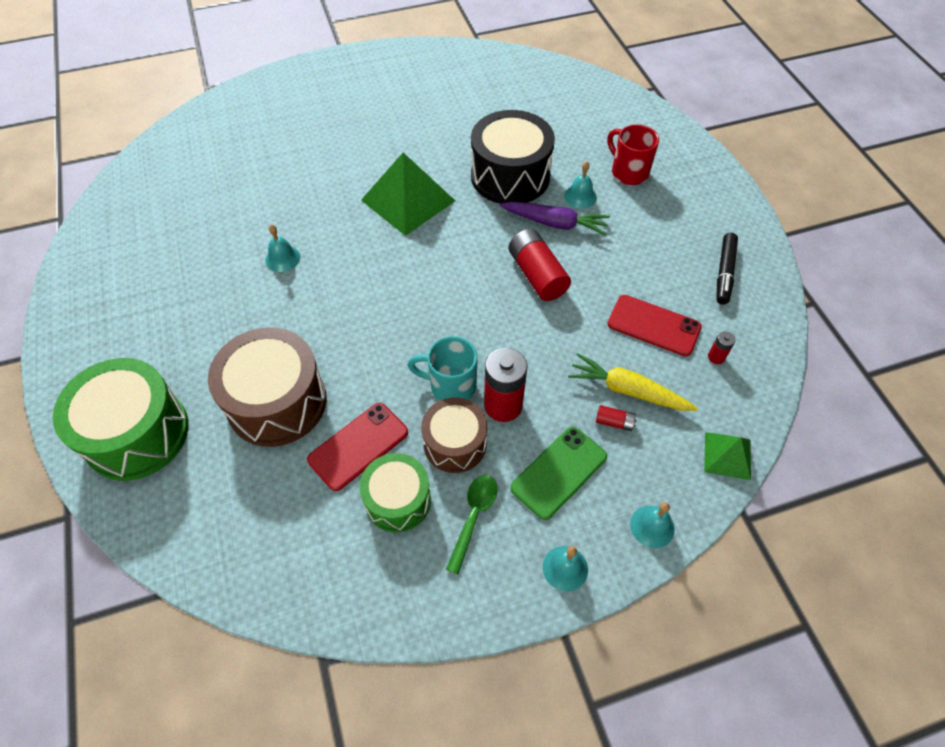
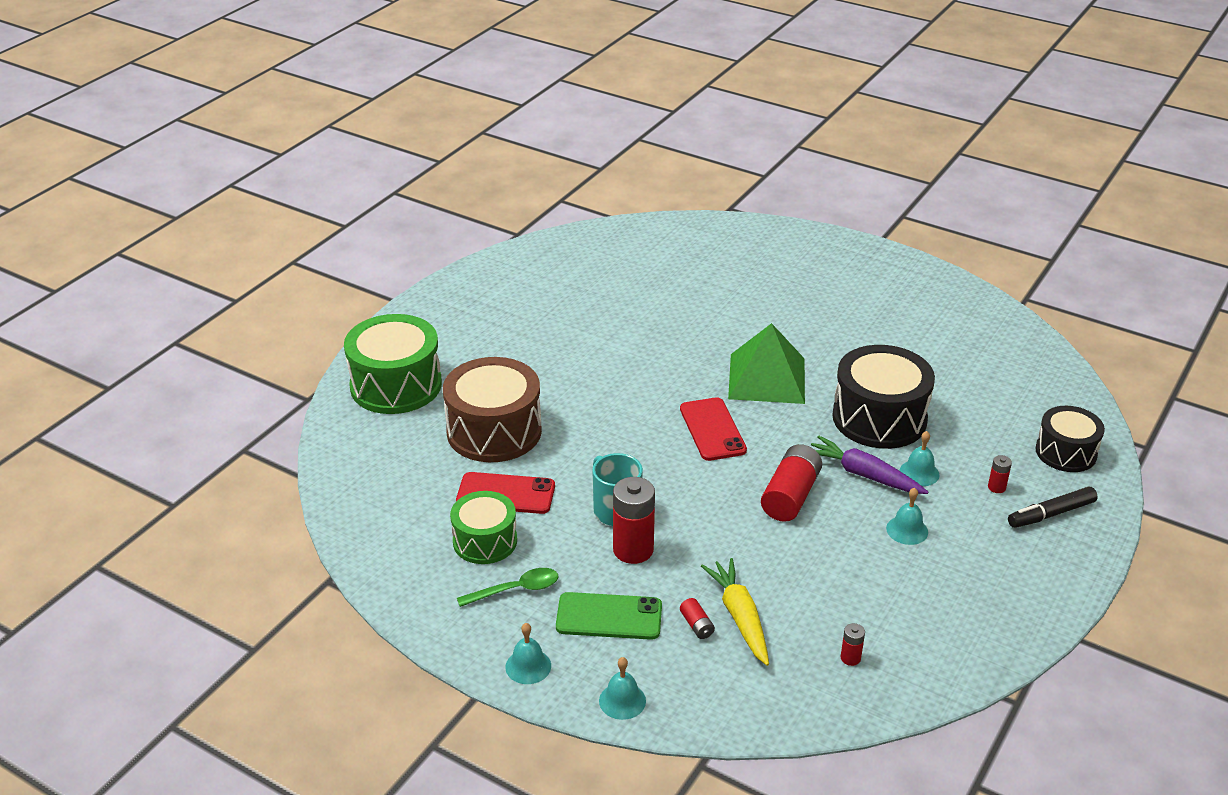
camera: 50 degrees right, 20 degrees down
turquoise bell [265,225,300,272] -> turquoise bell moved to [886,488,928,545]
brown drum [421,397,487,473] -> none
purple carrot [499,202,610,235] -> purple carrot turned 150 degrees clockwise [811,435,928,494]
red mug [607,125,659,185] -> red battery [988,455,1012,493]
red phone [607,295,702,357] -> red phone moved to [680,397,747,461]
green pyramid [704,432,751,480] -> none
black marker [716,233,738,304] -> black marker moved to [1008,486,1098,528]
none -> black drum [1035,406,1105,472]

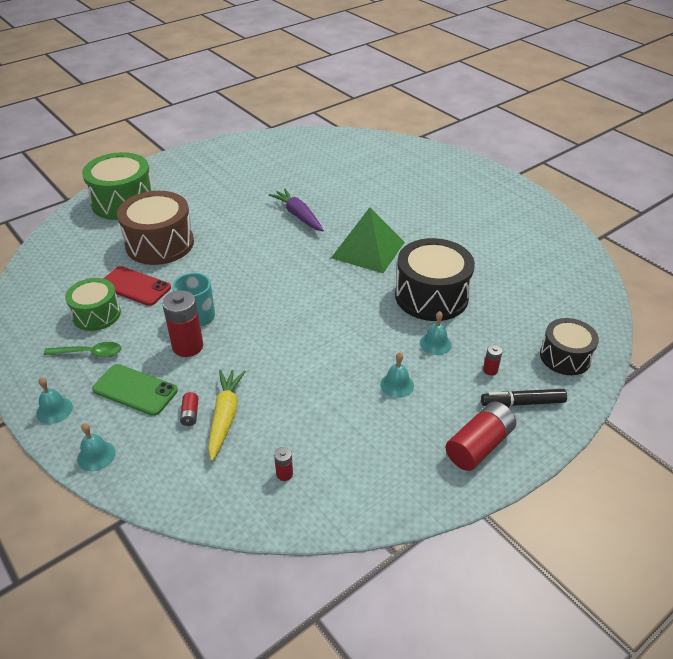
camera: 20 degrees right, 5 degrees up
red phone [680,397,747,461] -> none
red battery [761,444,822,522] -> red battery moved to [445,401,516,471]
purple carrot [811,435,928,494] -> purple carrot moved to [269,188,324,231]

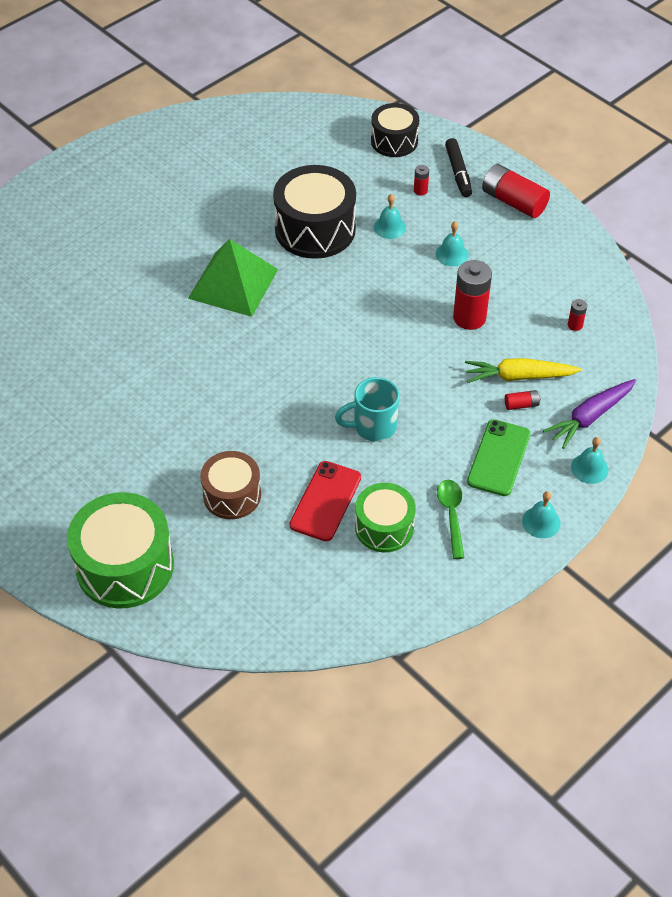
camera: 95 degrees left, 10 degrees up
brown drum [117,191,194,265] -> brown drum [200,451,261,519], size x0.62
red battery [162,290,203,357] -> red battery moved to [453,260,492,330]
purple carrot [269,188,324,231] -> purple carrot moved to [543,379,636,449]

